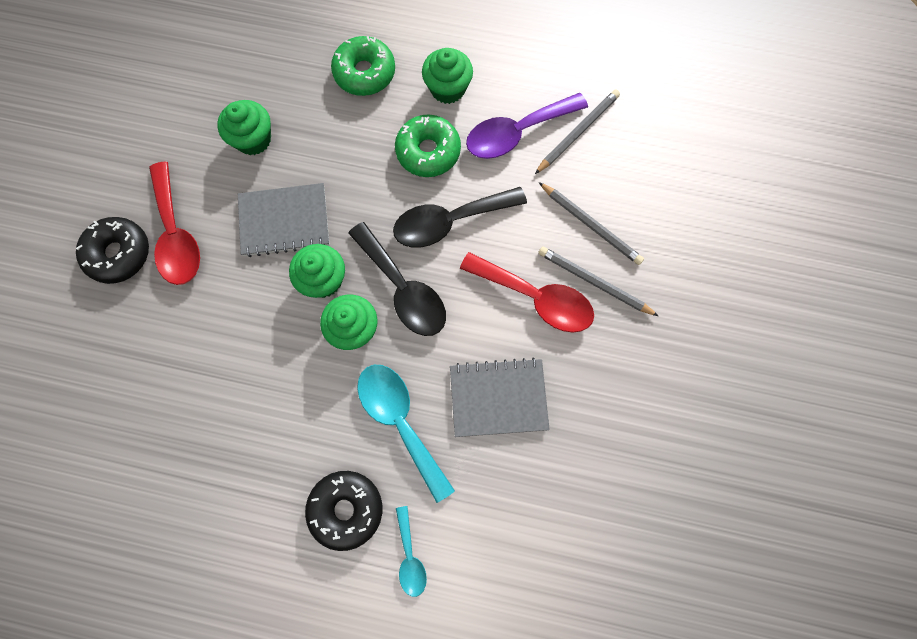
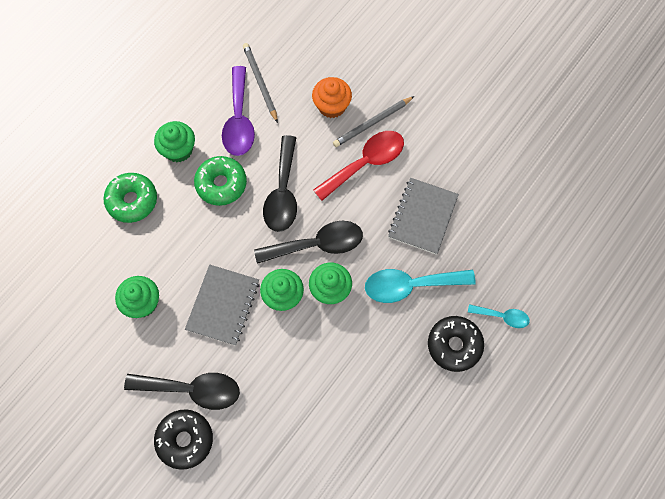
camera: 65 degrees left, 5 degrees down
red spoon [149,161,200,285] -> black spoon [124,373,240,410]
grey pencil [539,182,644,265] -> orange cupcake [312,77,352,118]

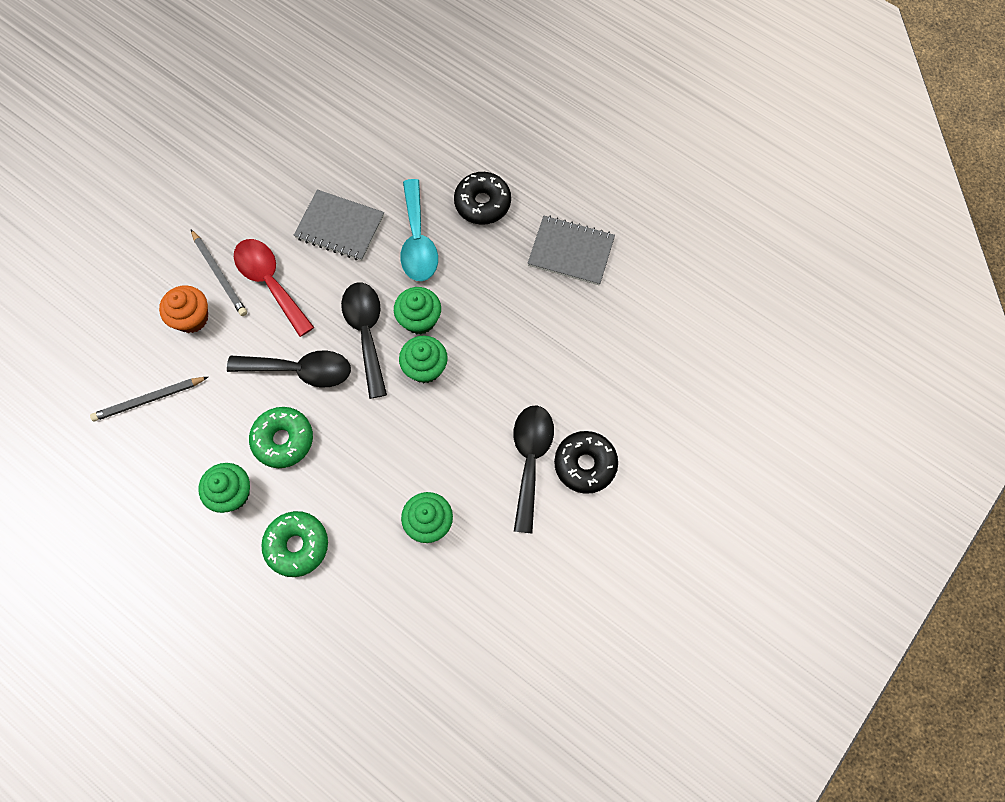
camera: 90 degrees left, 0 degrees up
grey notebook [185,265,259,346] -> grey notebook moved to [527,216,615,285]
purple spoon [222,66,255,156] -> none
turquoise spoon [468,304,530,328] -> none

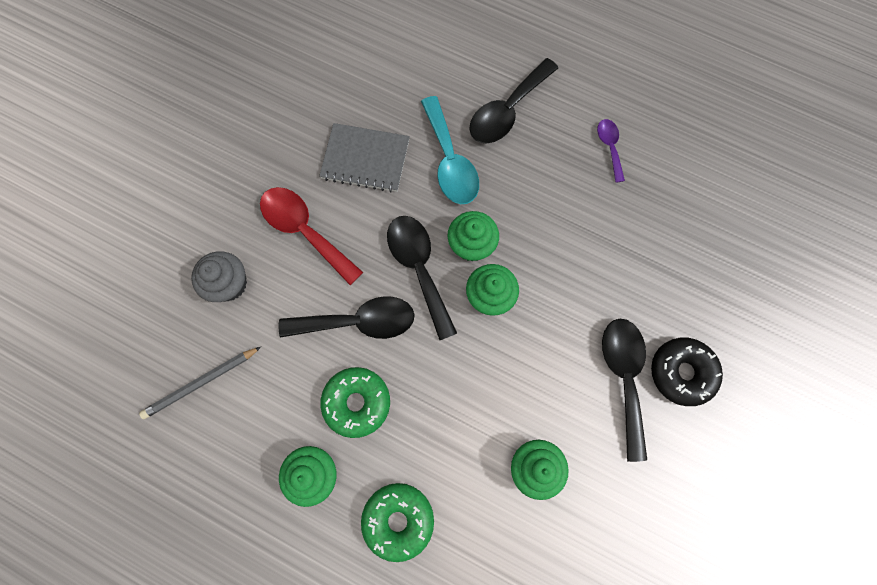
camera: 10 degrees left, 5 degrees up
orange cupcake [159,285,208,333] -> grey cupcake [191,251,247,302]
grey pencil [191,230,247,316] -> none
black donut [454,172,511,225] -> black spoon [469,58,558,143]
grey notebook [527,216,615,285] -> purple spoon [597,119,625,183]

